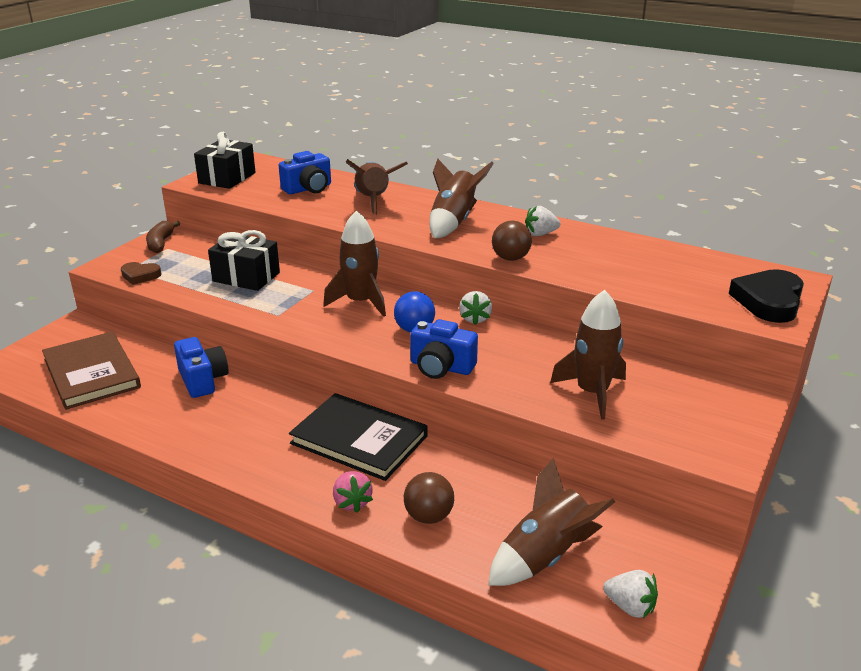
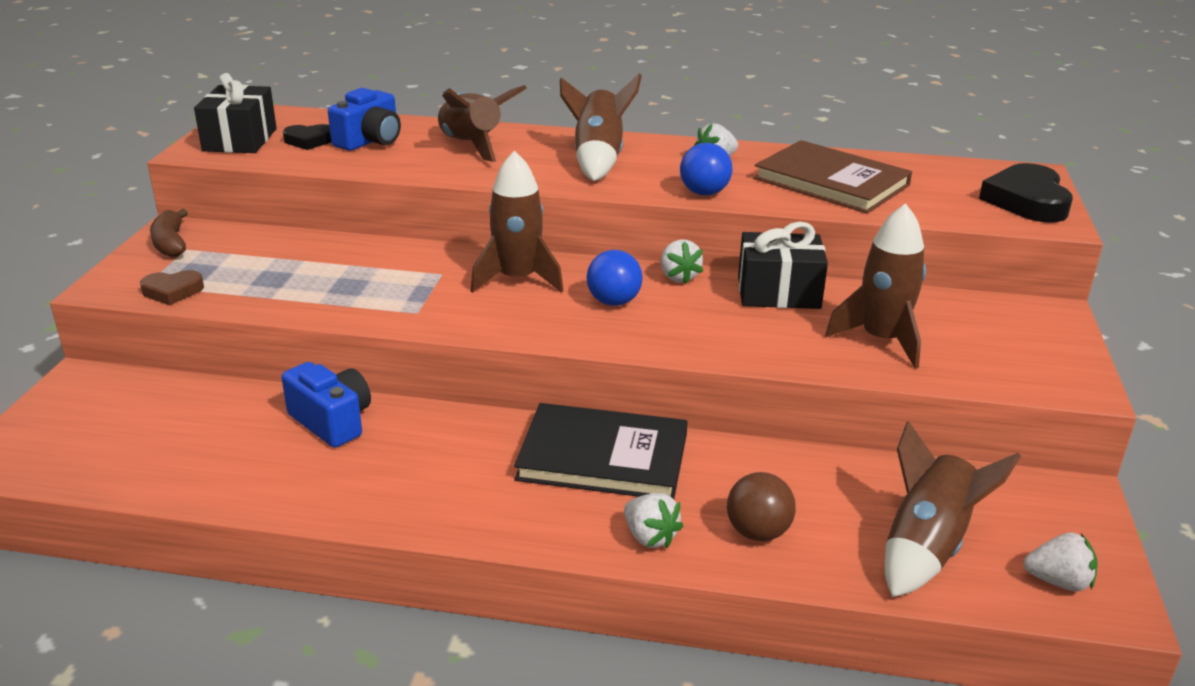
camera: 20 degrees left, 0 degrees up
brown book [42,331,141,410] -> brown book moved to [754,140,912,214]
black gift [208,230,280,291] -> black gift moved to [738,222,828,309]
pink strawberry [333,471,373,513] -> white strawberry [624,493,683,548]
blue camera [410,319,478,379] -> none
brown ball [492,220,532,261] -> blue ball [680,143,733,196]
none -> black heart [283,124,331,150]

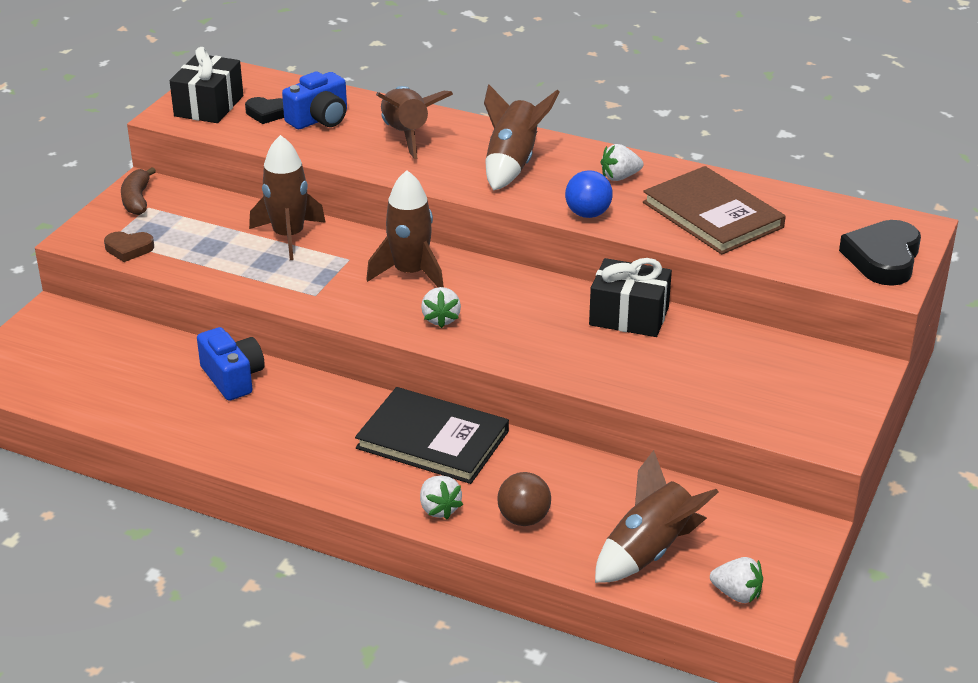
camera: 15 degrees right, 5 degrees up
blue ball [586,250,643,306] -> none
white strawberry [661,239,703,284] -> white strawberry moved to [421,287,461,328]
brown rocket [825,203,926,369] -> brown rocket moved to [249,135,326,260]

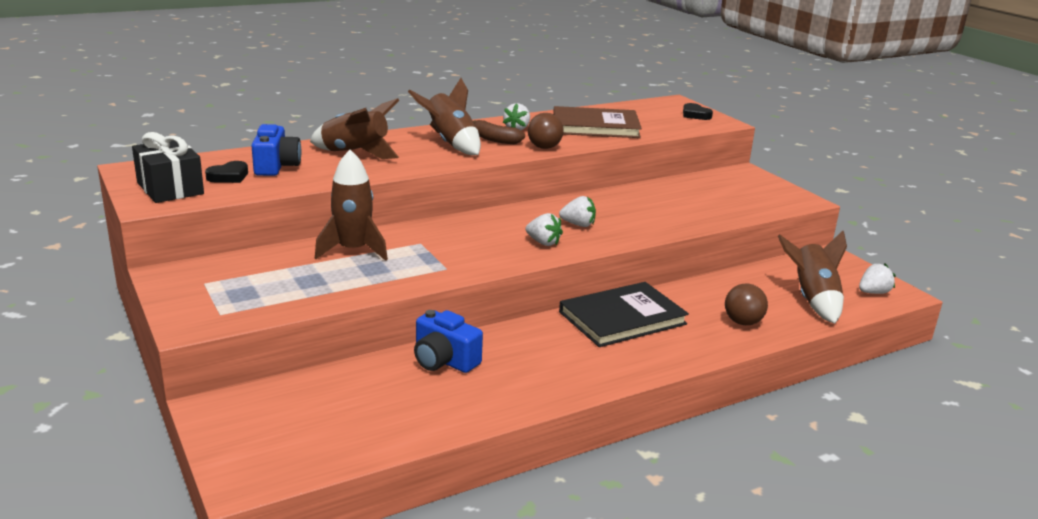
camera: 55 degrees left, 10 degrees down
brown heart [104,232,154,262] -> none
brown banana [121,167,156,215] -> brown banana moved to [473,120,525,144]
blue camera [197,327,265,401] -> blue camera turned 150 degrees counterclockwise [414,310,483,373]
brown rocket [366,170,444,287] -> none
white strawberry [420,476,463,519] -> white strawberry moved to [559,196,596,227]
blue ball [565,170,613,218] -> brown ball [528,113,564,149]
black gift [589,258,672,337] -> none
black heart [839,220,921,286] -> black heart [683,103,713,120], size x0.57

